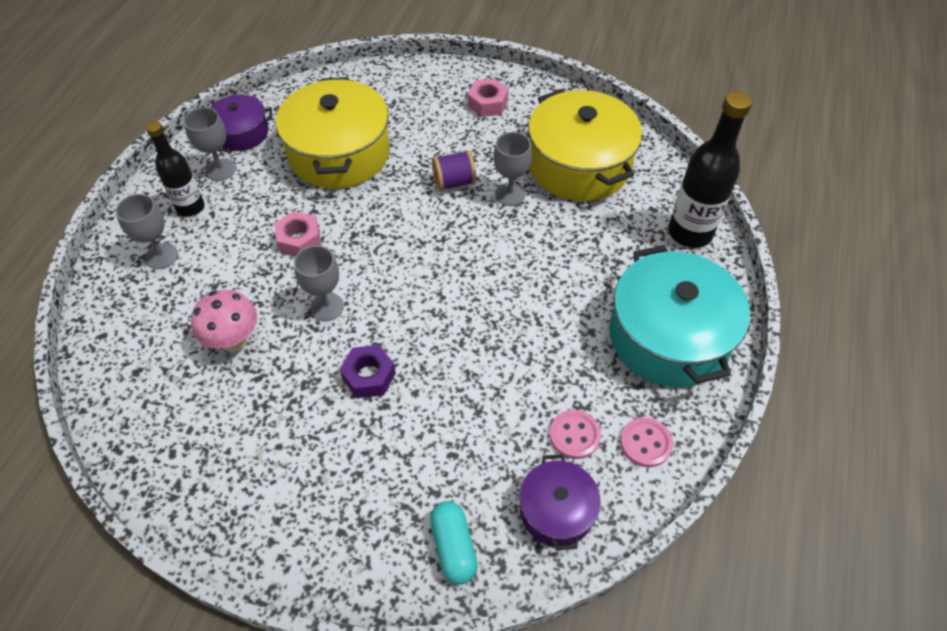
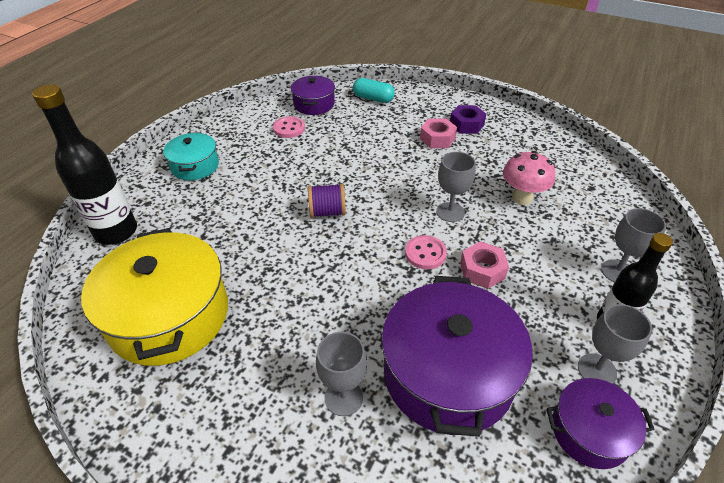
camera: 170 degrees left, 10 degrees down
yellow pot [276,77,390,189] -> purple pot [381,276,533,437]
purple nut [340,345,396,398] -> purple nut moved to [450,105,486,134]
turquoise capsule [430,501,478,584] -> turquoise capsule turned 60 degrees counterclockwise [353,78,395,103]
purple spool [432,150,476,191] -> purple spool moved to [308,183,346,218]
pink nut [468,78,508,117] -> pink nut moved to [420,118,457,148]
grey goblet [493,132,532,206] -> grey goblet moved to [316,332,367,416]
turquoise pot [609,245,750,387] -> turquoise pot [163,132,219,180], size x0.53
pink button [620,417,673,467] -> pink button moved to [405,235,447,269]

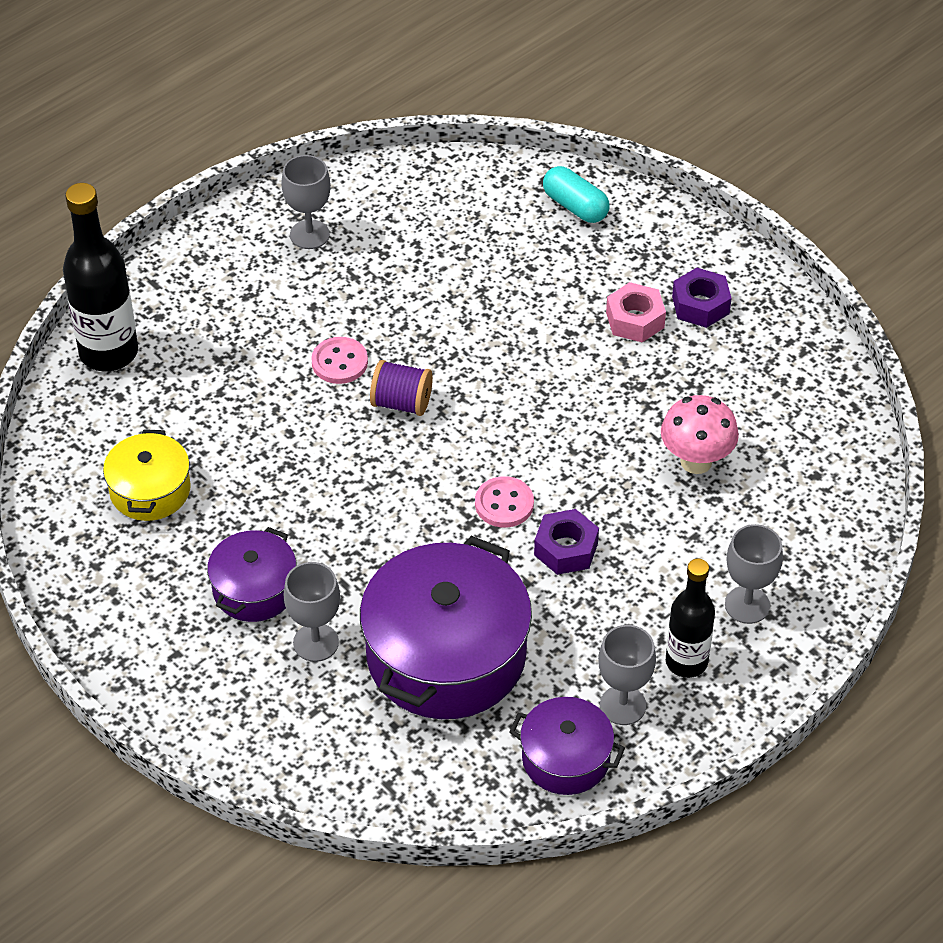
camera: 20 degrees right, 5 degrees up
yellow pot [81,228,228,366] -> yellow pot [103,429,191,521], size x0.53
turquoise pot [163,132,219,180] -> none
pink button [273,117,305,138] -> pink button moved to [311,337,368,384]
purple pot [291,76,335,115] -> purple pot moved to [207,527,296,622]
grey goblet [436,152,476,222] -> grey goblet moved to [281,155,331,249]
pink nut [460,241,509,289] -> purple nut [534,509,599,575]

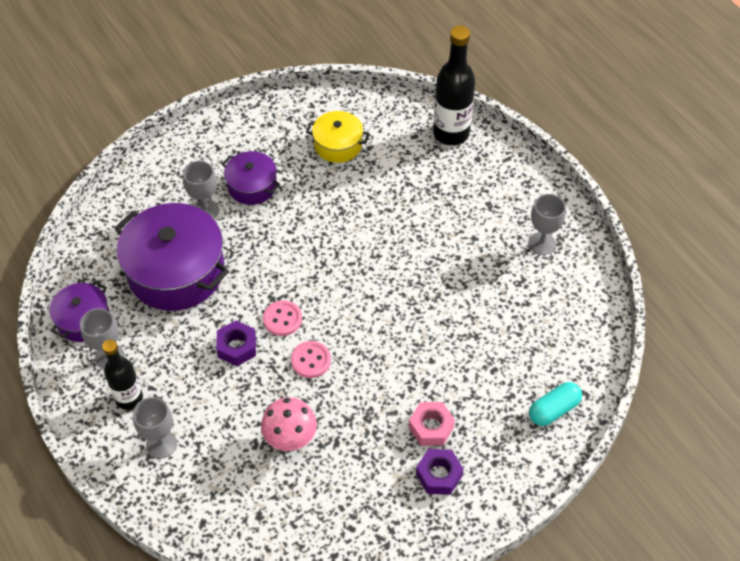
camera: 100 degrees right, 5 degrees up
pink button [311,337,368,384] -> pink button moved to [291,341,331,378]
purple spool [370,360,433,416] -> none

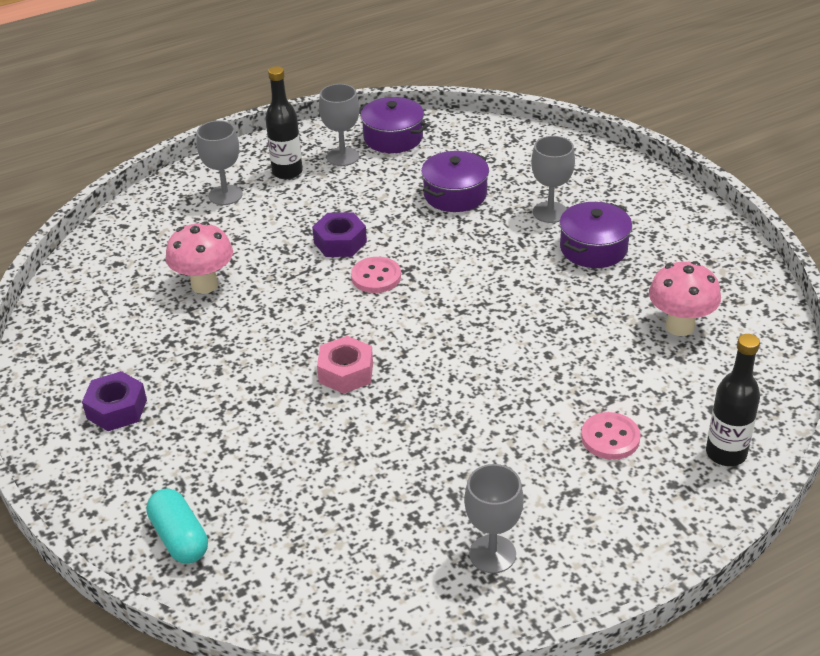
camera: 95 degrees right, 15 degrees down
purple pot [114,203,229,311] -> purple pot [421,151,489,212], size x0.53
pink button [291,341,331,378] -> pink button moved to [581,412,640,460]
yellow pot [306,111,370,163] -> pink mushroom [649,261,721,336]
pink nut [409,402,455,446] -> pink nut moved to [317,336,373,394]
black bottle [433,26,475,145] -> black bottle [706,334,760,466], size x0.65

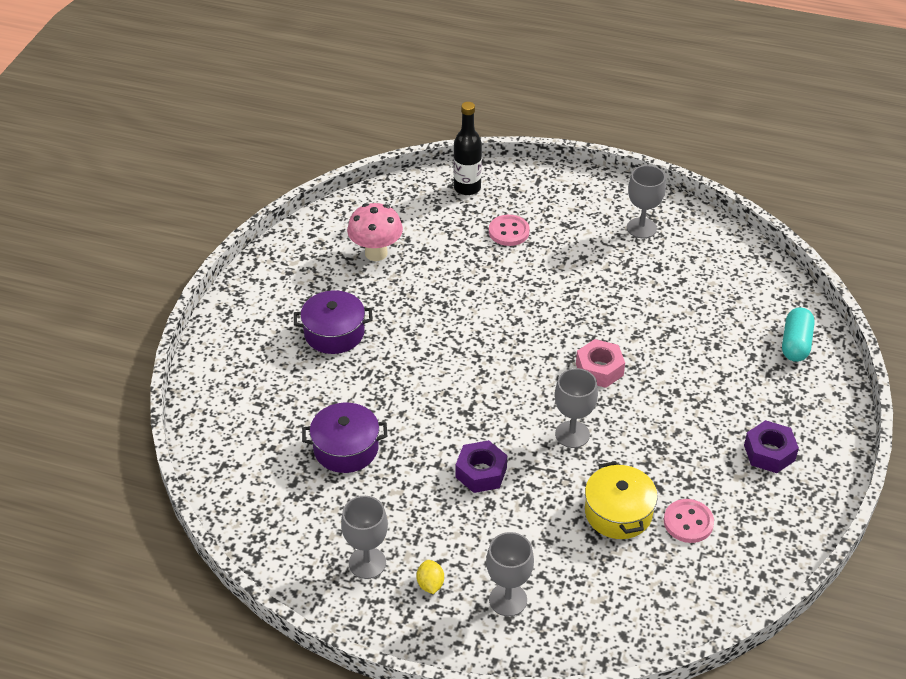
camera: 135 degrees left, 5 degrees up
pink mushroom [166,221,233,294] -> yellow pot [585,461,658,539]
black bottle [265,66,303,179] -> yellow lemon [416,560,444,594]
pink button [351,257,401,293] -> pink button moved to [664,499,714,543]
purple pot [359,97,429,153] -> none
grey goblet [531,136,575,223] -> grey goblet moved to [555,368,598,448]

